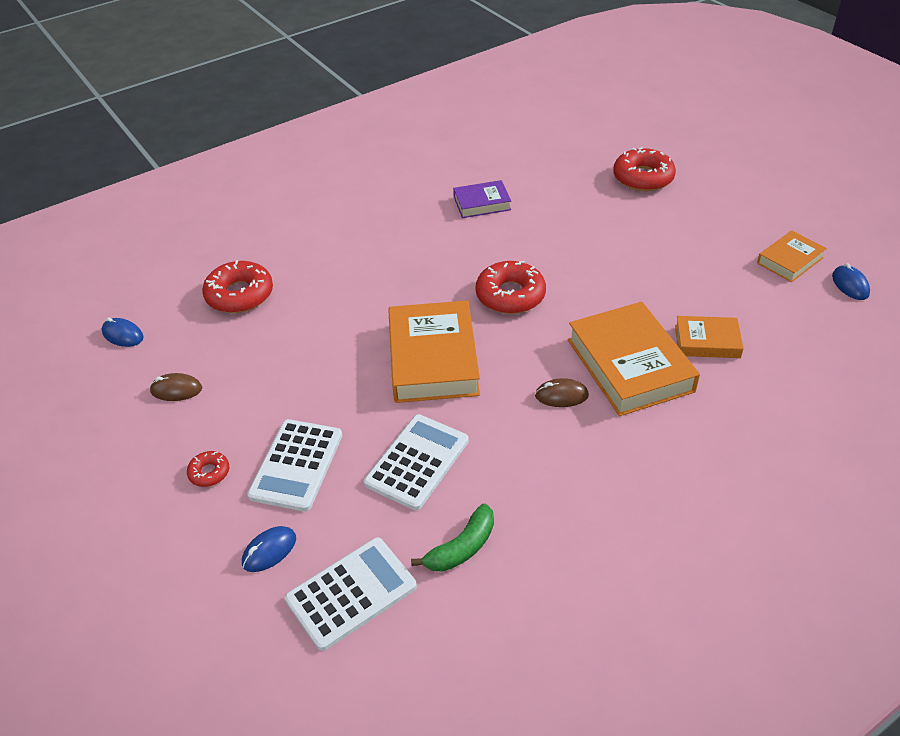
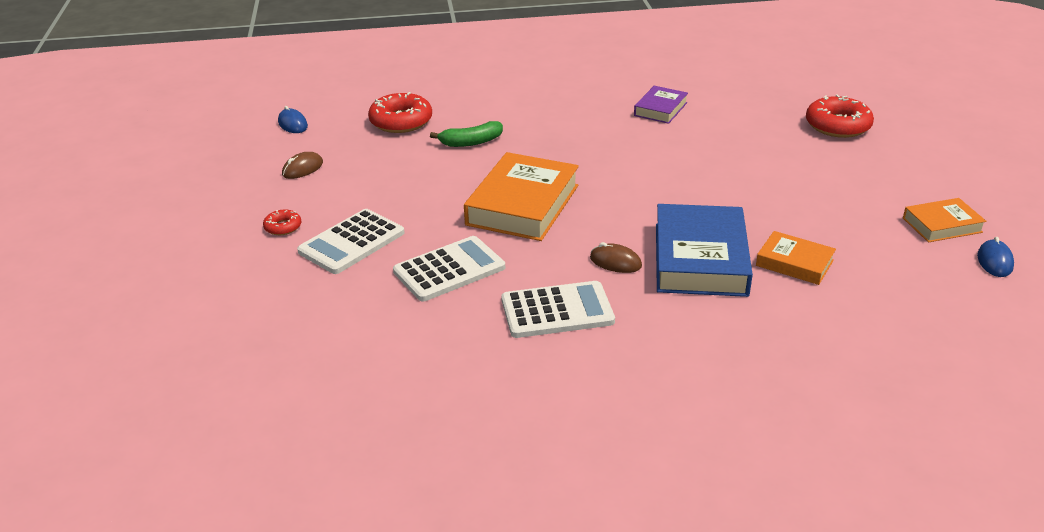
camera: 25 degrees right, 10 degrees down
brown mouse [150,373,202,401] -> brown mouse turned 75 degrees counterclockwise [282,152,323,179]
blue mouse [242,526,296,572] -> none
white calculator [285,537,417,651] -> white calculator moved to [501,281,615,338]
green banana [411,504,494,572] -> green banana moved to [430,121,503,147]
purple book [453,180,511,218] -> purple book turned 75 degrees counterclockwise [634,86,688,124]
red donut [476,261,546,314] -> none
orange book [568,302,700,416] -> blue book [656,204,753,297]

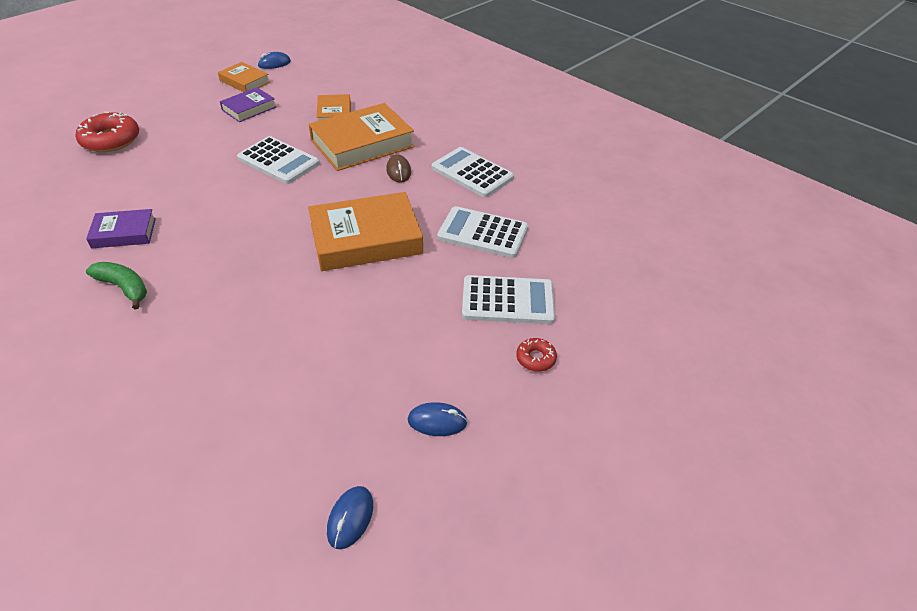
camera: 130 degrees left, 10 degrees up
brown mouse [282,152,323,179] -> blue mouse [408,402,468,436]
red donut [368,92,432,133] -> none
green banana [430,121,503,147] -> green banana moved to [86,262,147,309]
blue book [656,204,753,297] -> orange book [309,103,414,171]
none -> purple book [220,87,276,122]
none -> white calculator [237,136,320,184]

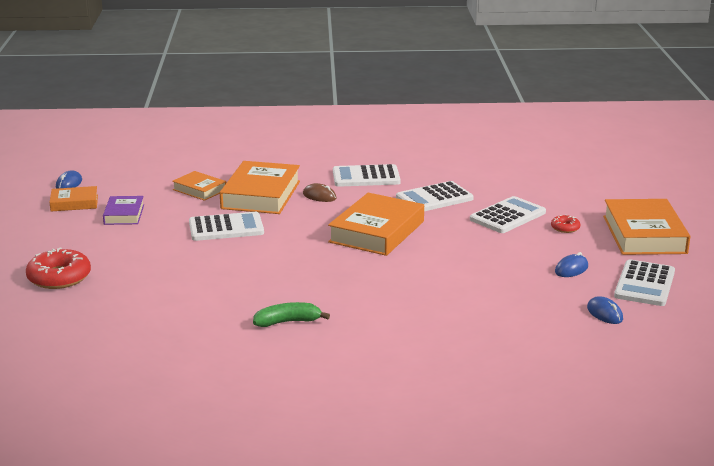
camera: 45 degrees left, 20 degrees down
purple book [86,209,156,248] -> none
none -> orange book [603,199,690,255]
none -> white calculator [614,259,675,306]

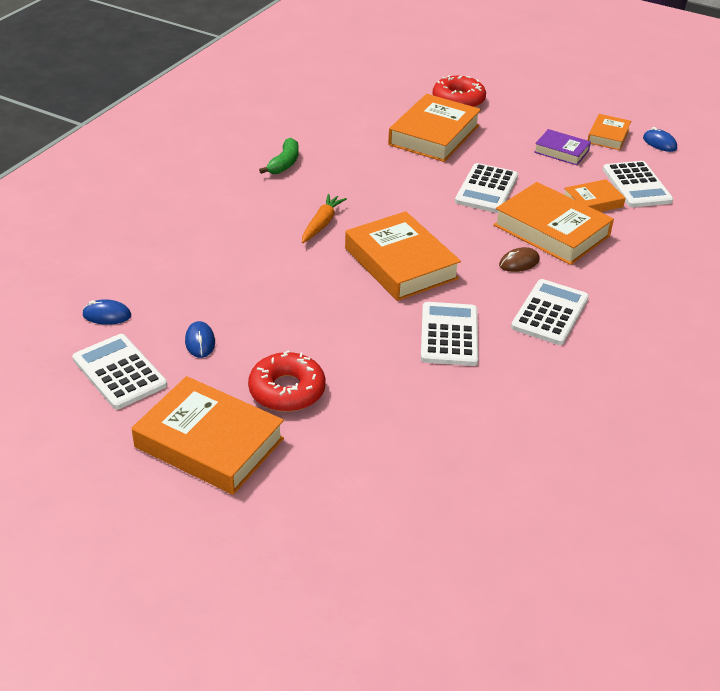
camera: 120 degrees right, 15 degrees up
white calculator [470,196,546,233] -> white calculator moved to [603,161,673,207]
red donut [551,215,580,233] -> red donut [248,350,326,412], size x2.00
none -> orange carrot [302,194,347,243]
none -> orange book [388,94,481,162]

